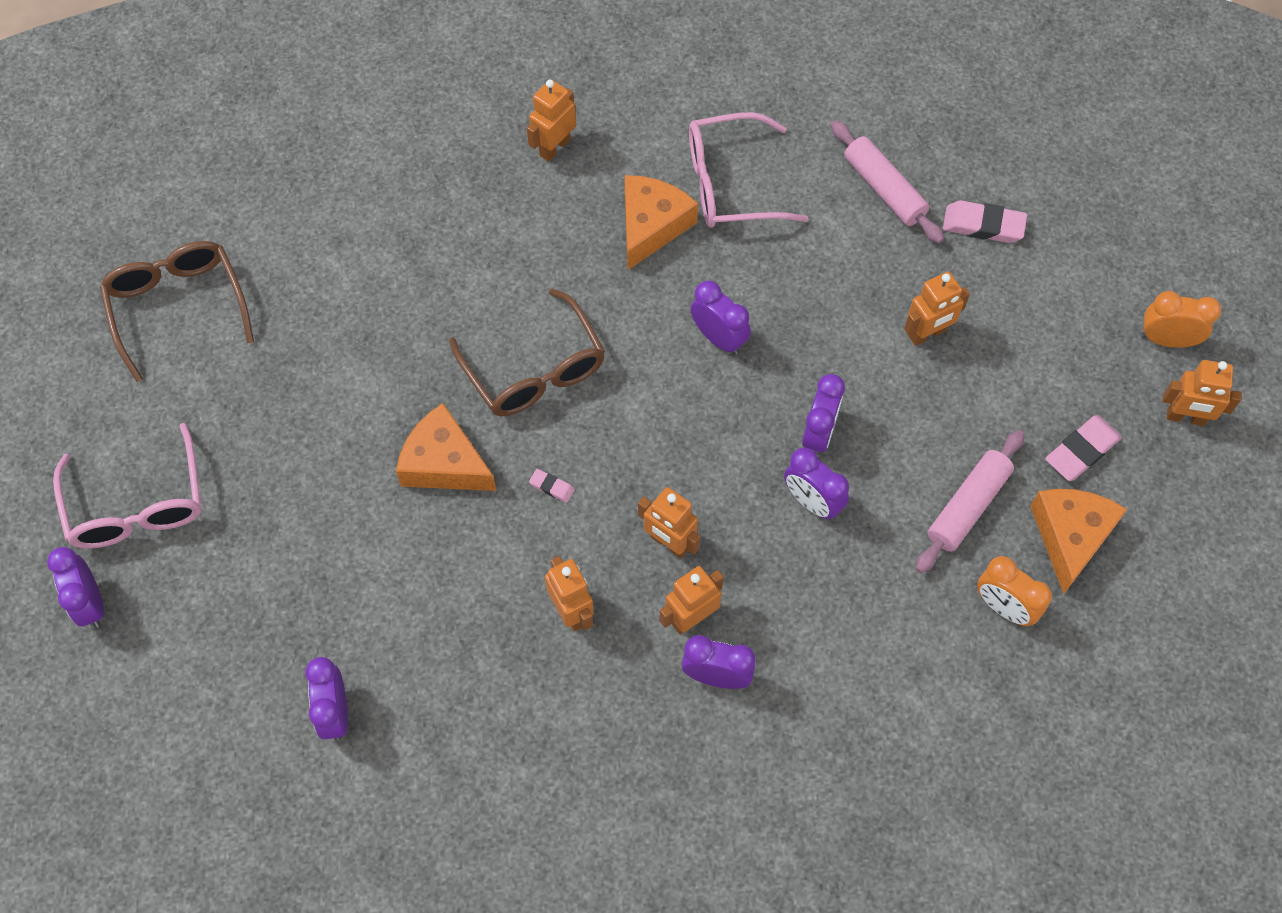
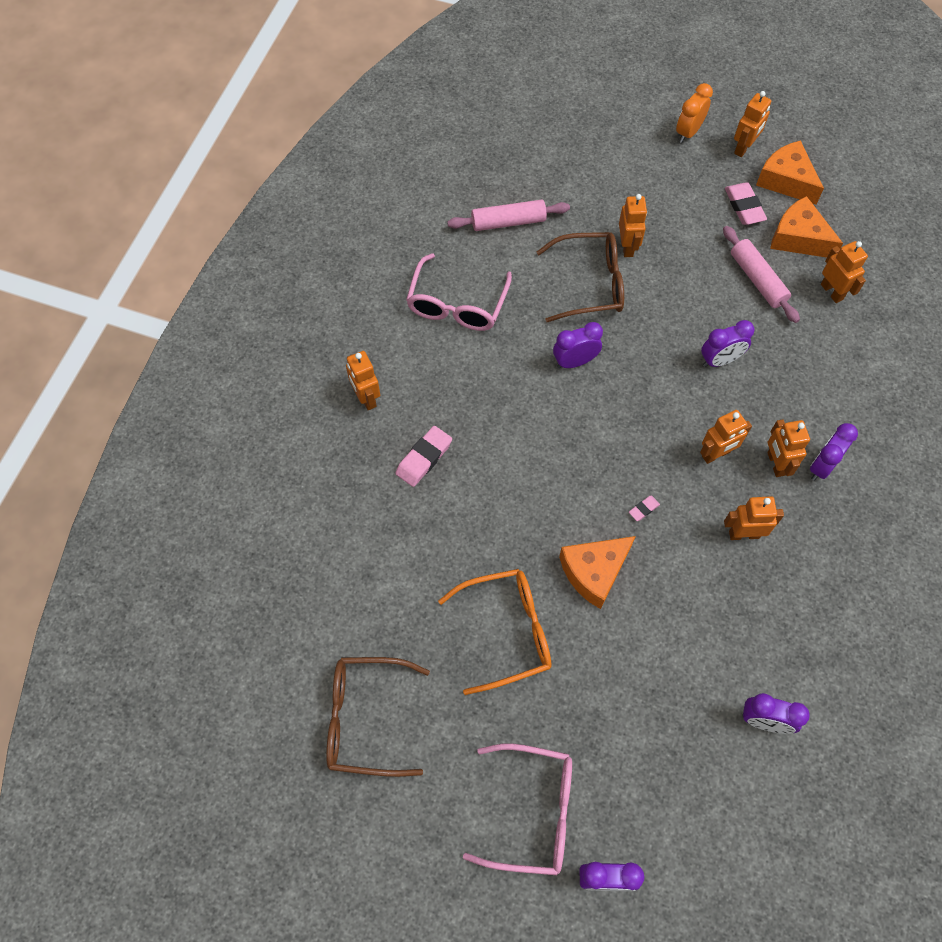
camera: 65 degrees left, 0 degrees up
brown glasses [449,289,605,416] -> brown glasses moved to [537,232,624,322]
orange cheese [625,175,698,270] -> orange cheese moved to [756,140,824,205]
purple clock [802,374,845,453] -> none
pink eraser [943,200,1027,243] -> pink eraser moved to [395,426,452,487]
orange clock [977,556,1052,626] -> orange robot [821,241,868,303]
none -> orange glasses [438,569,551,695]

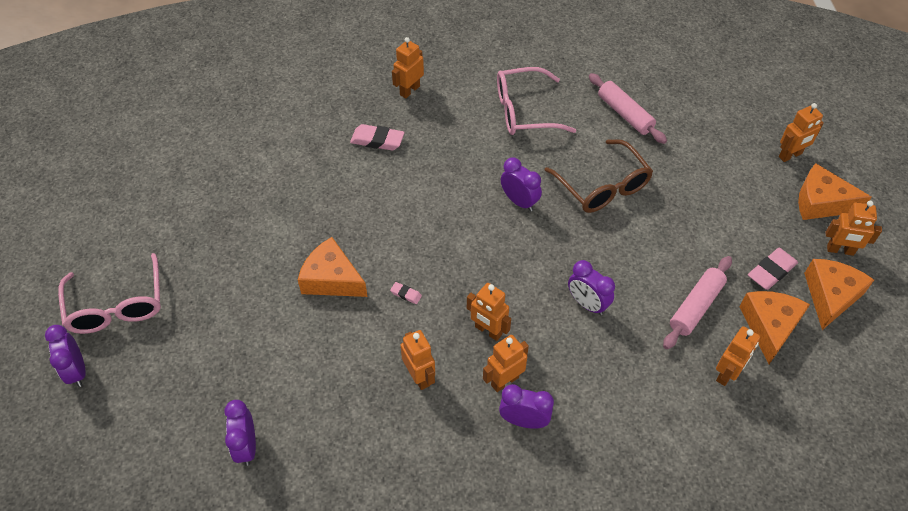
camera: 65 degrees right, 10 degrees down
brown glasses [326,657,430,777] -> none
orange glasses [438,569,551,695] -> none
orange robot [619,194,647,257] -> orange robot moved to [779,103,824,162]
orange clock [676,83,713,143] -> orange cheese [798,163,871,220]

